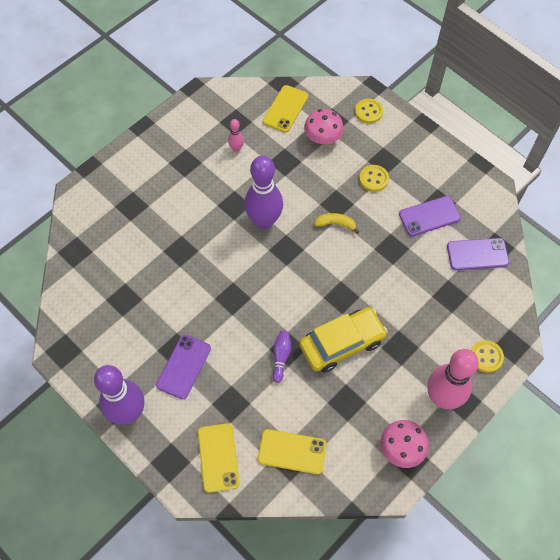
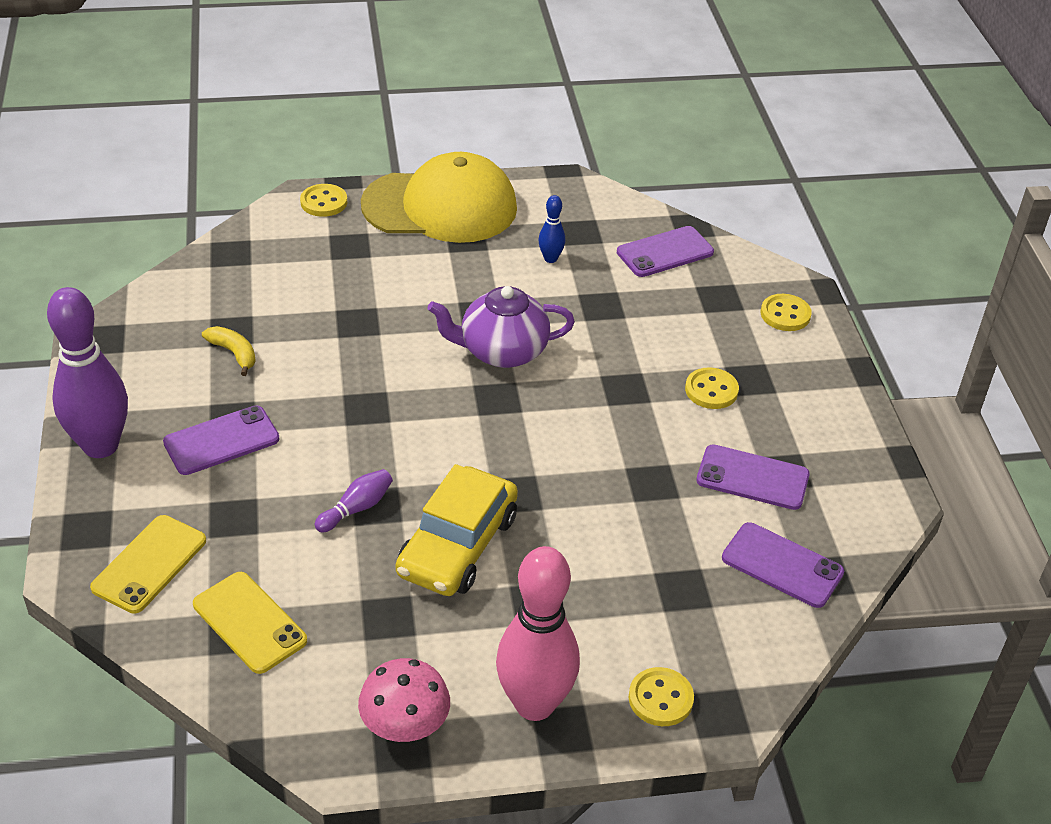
camera: 35 degrees right, 20 degrees down
pink bowling pin [228,119,244,152] -> blue bowling pin [538,195,565,263]
purple bowling pin [244,156,283,229] -> purple teapot [427,286,575,368]
yellow phone [263,85,308,132] -> purple phone [617,226,714,277]
yellow car [299,307,388,373] -> yellow car turned 105 degrees clockwise [396,464,518,596]
pink mushroom [304,109,344,144] -> none
yellow banana [314,213,359,234] -> yellow banana moved to [202,326,256,376]
none -> yellow button [300,184,347,217]
none -> yellow cap [361,152,517,243]

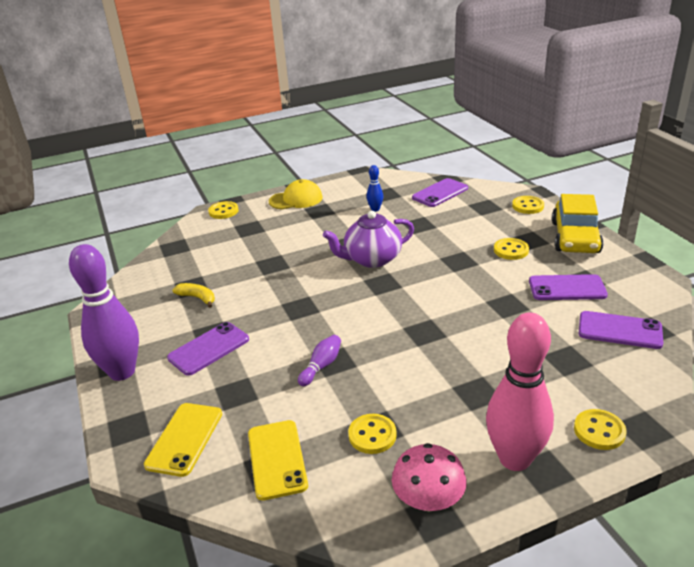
camera: 10 degrees left, 10 degrees down
yellow phone [193,572,307,674] -> yellow phone turned 45 degrees clockwise [248,420,308,500]
yellow cap [361,152,517,243] -> yellow cap [269,179,323,210], size x0.56
yellow car [396,464,518,596] -> yellow car moved to [552,194,603,253]
none -> yellow button [348,414,397,454]

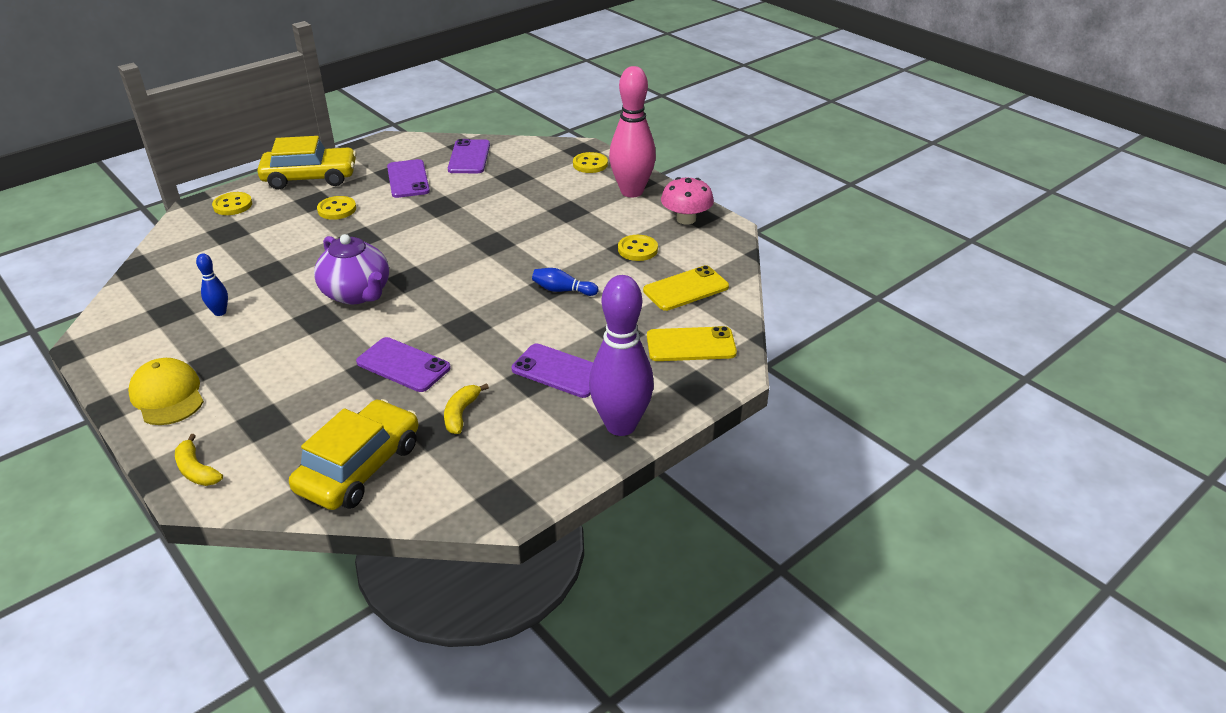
camera: 110 degrees left, 5 degrees up
yellow button [208,201,239,219] -> yellow banana [175,434,223,486]
purple bowling pin [298,335,341,386] -> blue bowling pin [532,268,598,296]
purple phone [412,178,468,207] -> purple phone moved to [356,337,451,392]
none -> yellow car [289,399,418,510]

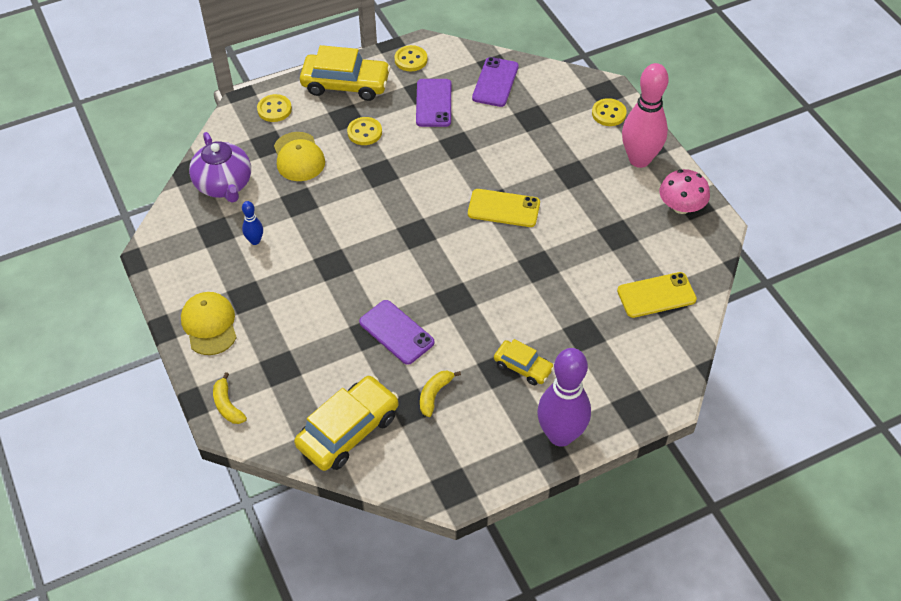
camera: 15 degrees right, 15 degrees up
purple teapot [314,234,389,305] -> purple teapot moved to [189,132,251,203]
purple phone [512,344,593,398] -> yellow car [494,339,554,385]
blue bowling pin [532,268,598,296] -> none
yellow button [618,235,658,261] -> yellow button moved to [394,45,427,71]
yellow phone [647,326,737,361] -> yellow phone moved to [468,189,540,227]
none -> yellow cap [274,132,325,181]

